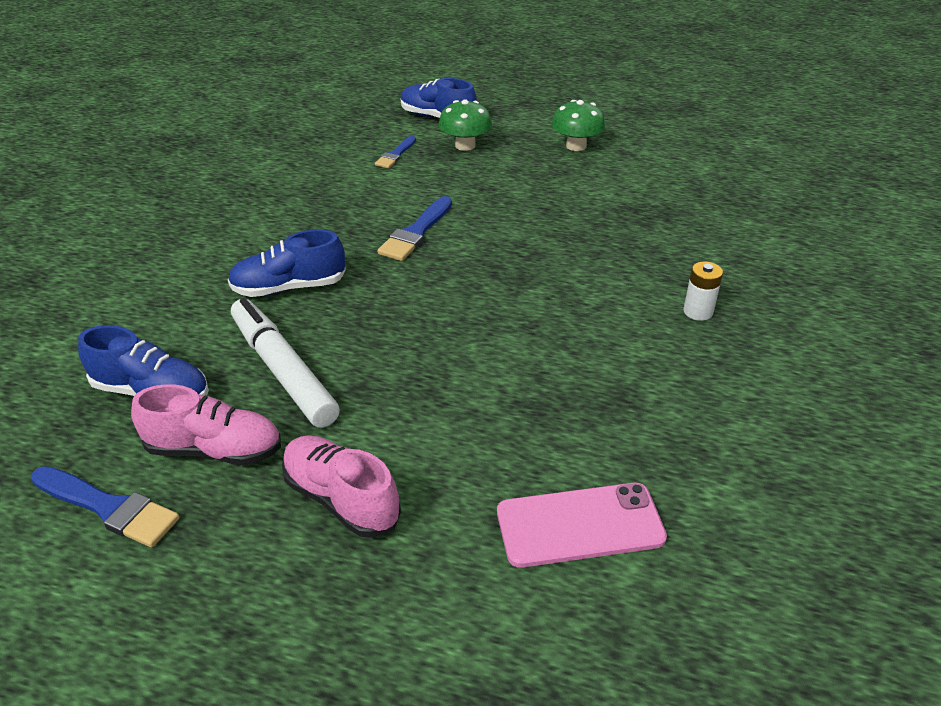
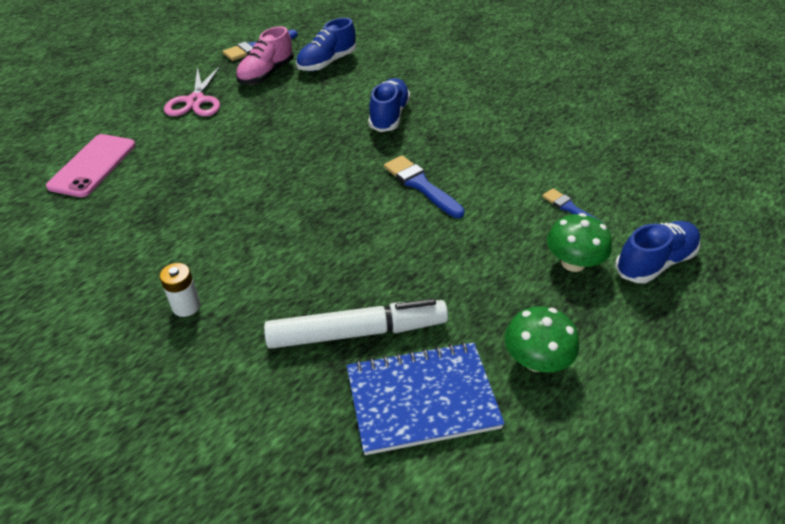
camera: 115 degrees right, 5 degrees up
white marker [231,298,340,428] -> white marker moved to [264,299,448,349]
pink shoe [282,435,401,538] -> pink scissors [164,65,221,116]
none -> blue notebook [347,342,505,455]

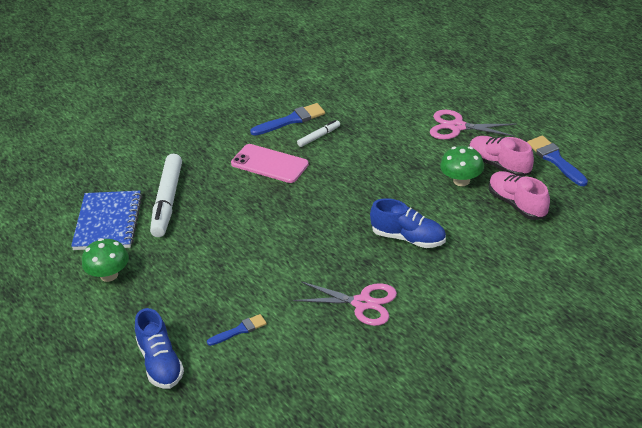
camera: 105 degrees right, 5 degrees down
pink phone [46,134,136,197] -> pink phone moved to [231,144,309,183]
white battery [159,263,201,317] -> none
blue shoe [296,18,356,71] -> pink shoe [489,171,550,220]
blue brush [384,156,465,218] -> blue brush moved to [250,103,325,136]
green mushroom [547,213,612,272] -> green mushroom moved to [440,146,484,186]
none -> pink scissors [293,282,397,326]
none -> white marker [297,120,340,147]

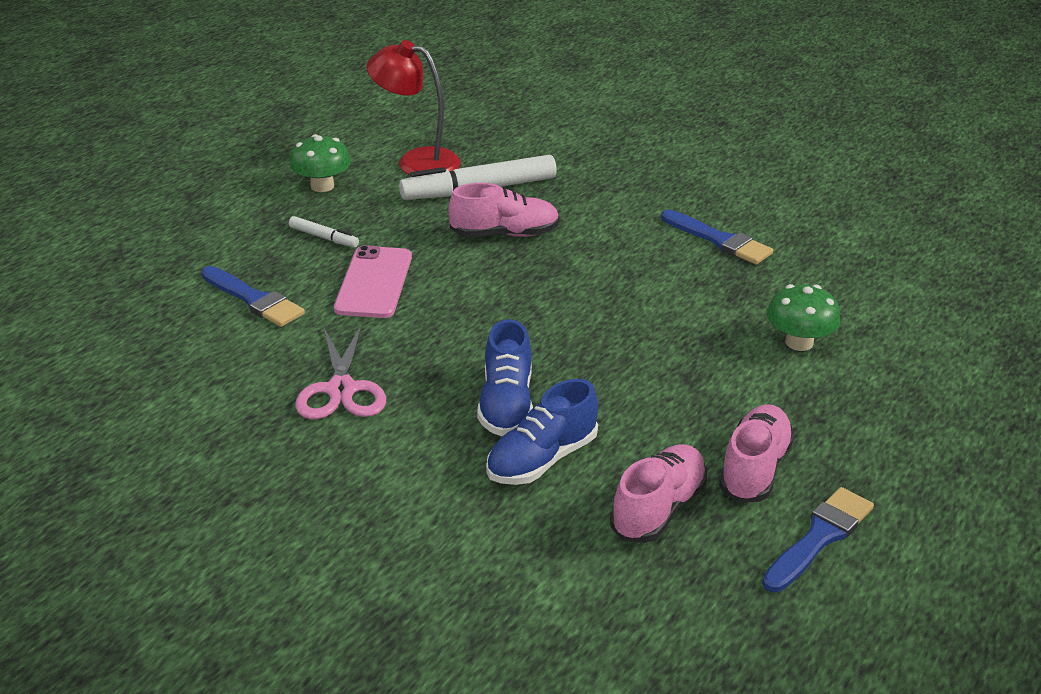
camera: 65 degrees right, 5 degrees down
blue notebook [71,191,142,250] -> red lamp [367,40,461,175]
blue shoe [135,308,184,389] -> blue shoe moved to [486,379,598,485]
blue brush [207,314,267,346] -> blue brush [201,266,305,327], size x1.55
pink phone [231,144,309,183] -> pink phone moved to [334,245,412,318]
white marker [297,120,340,147] -> white marker moved to [289,216,359,248]
pink scissors [430,110,516,139] -> none
green mushroom [440,146,484,186] -> green mushroom moved to [767,284,841,351]
none -> pink shoe [448,183,560,237]

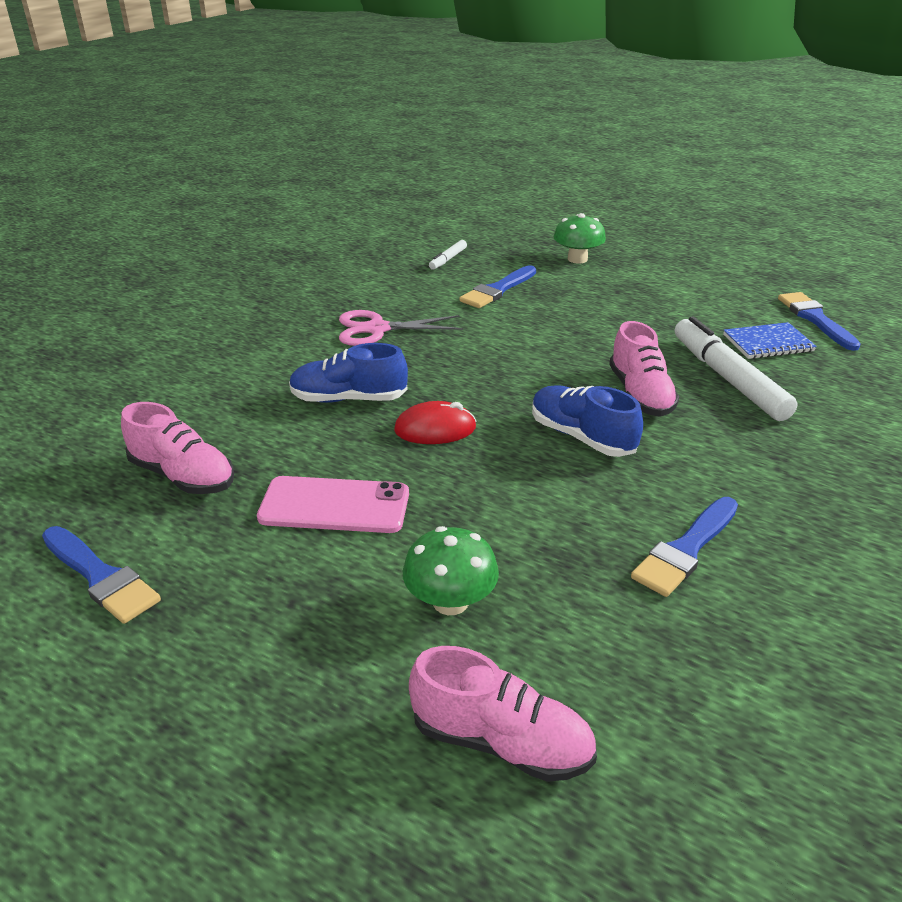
camera: 90 degrees right, 0 degrees up
green mushroom [289,134,351,192] -> green mushroom moved to [553,213,606,264]
white marker [289,216,359,248] -> white marker moved to [429,240,467,270]
pink phone [334,245,412,318] -> pink phone moved to [257,476,409,533]
red lamp [367,40,461,175] -> blue notebook [723,322,817,359]
blue shoe [486,379,598,485] -> blue shoe moved to [532,385,643,457]
pink shoe [719,404,795,503] -> pink shoe moved to [409,646,597,782]
none -> red mouse [394,401,476,444]
none -> blue brush [778,292,861,351]

